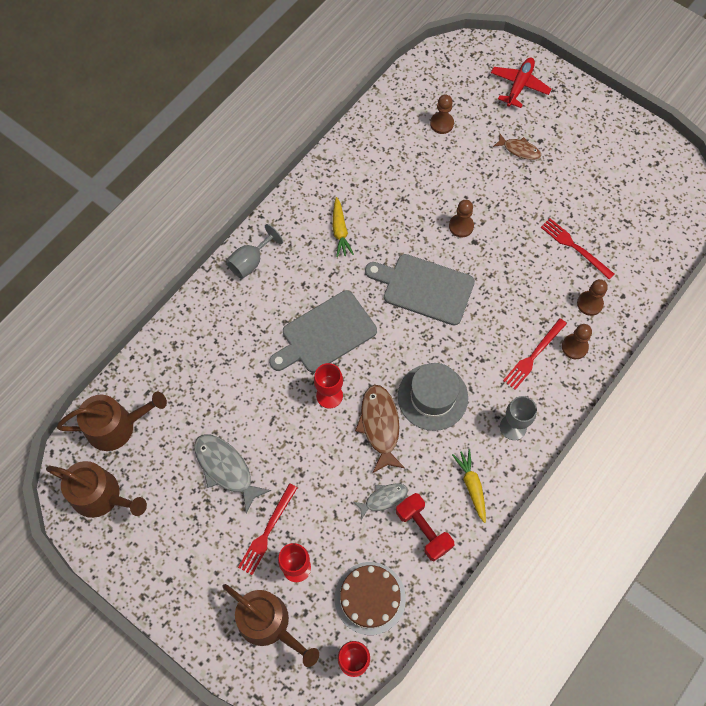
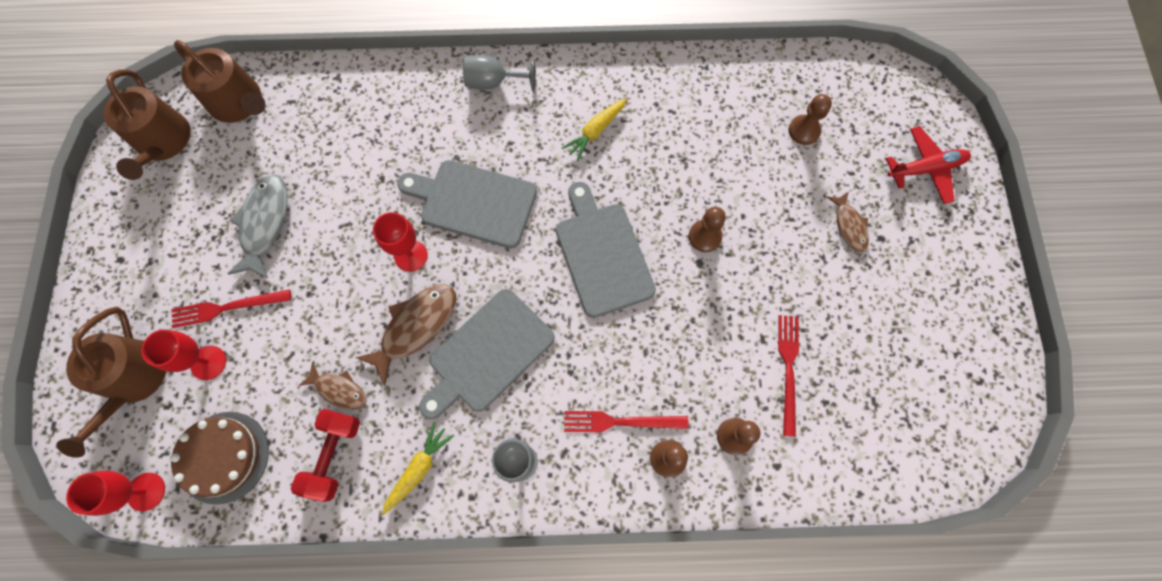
camera: 50 degrees right, 5 degrees up
grey fish [353,483,408,520] -> brown fish [298,363,367,410]
grey hat [398,363,468,431] -> grey cutting board [419,289,555,419]

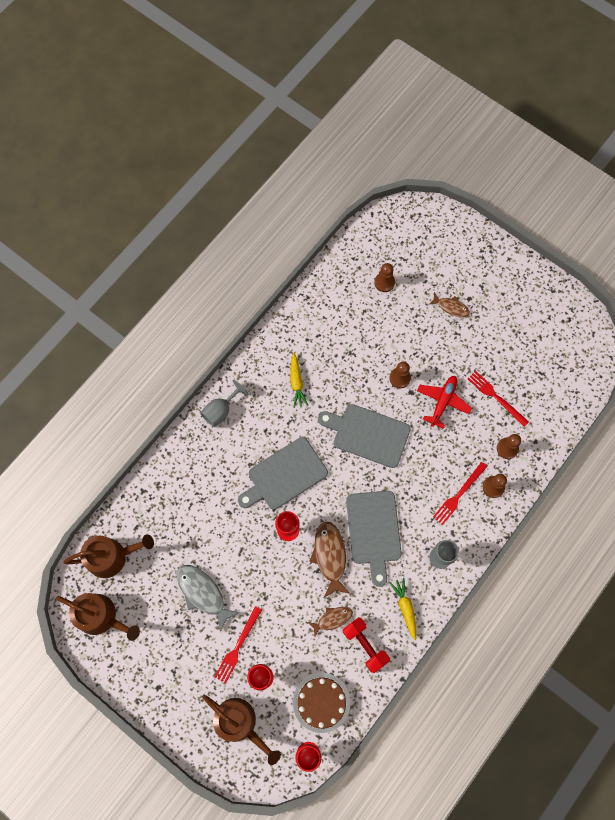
camera: 50 degrees left, 0 degrees up
red plane [886,126,971,204] -> red plane moved to [417,376,472,429]

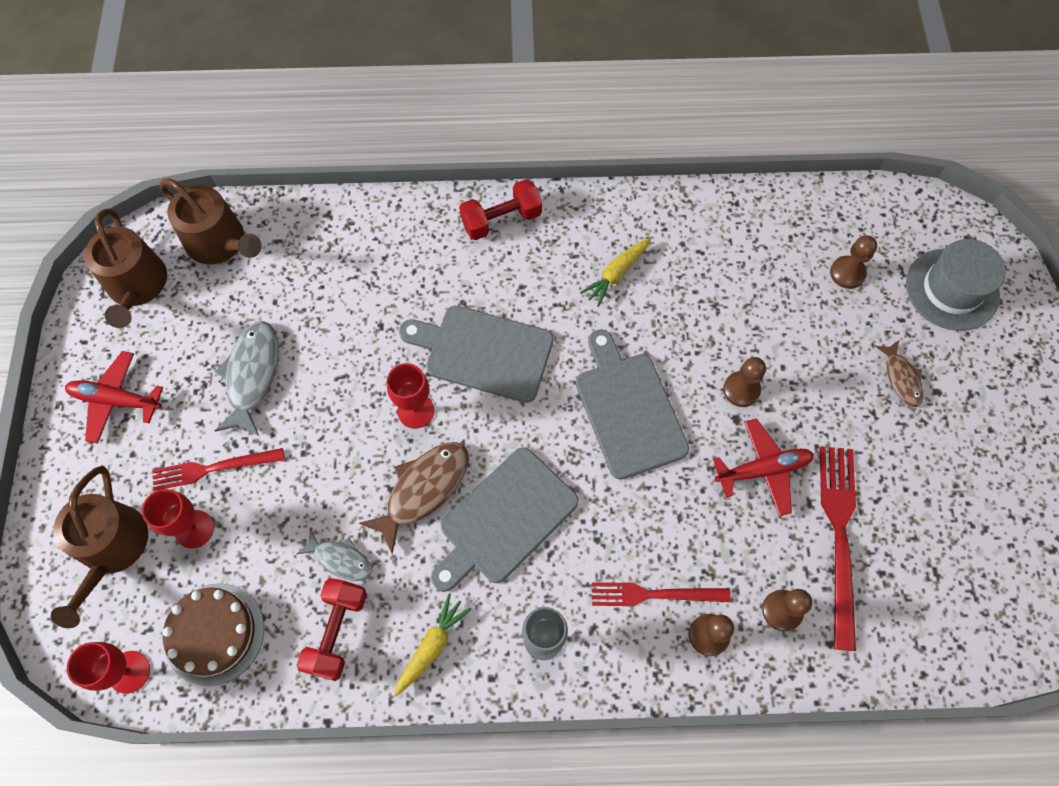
camera: 50 degrees right, 5 degrees down
grey goblet [200,380,249,427] -> red dumbbell [459,179,542,240]
brown fish [308,607,353,637] -> grey fish [297,529,373,581]
red fork [468,371,529,427] -> red fork [820,446,856,651], size x1.52
none -> red plane [65,351,163,444]
none -> grey hat [906,239,1006,331]

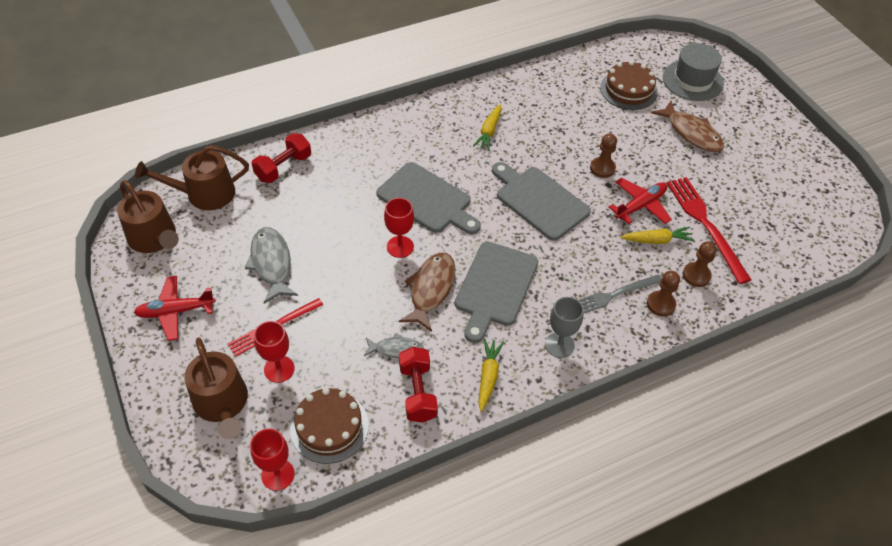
camera: 25 degrees left, 15 degrees down
brown watering can [159,178,262,264] -> brown watering can turned 150 degrees clockwise [135,145,249,210]
grey cutting board [399,306,554,403] -> grey cutting board turned 135 degrees counterclockwise [376,162,481,234]
red dumbbell [459,179,542,240] -> red dumbbell moved to [252,133,311,183]
red fork [592,582,731,606] -> grey fork [578,274,662,314]
brown pawn [830,235,877,289] -> brown cake [600,61,658,110]
brown fish [875,340,923,407] -> brown fish [651,101,724,152], size x1.67
none -> yellow carrot [621,227,695,244]

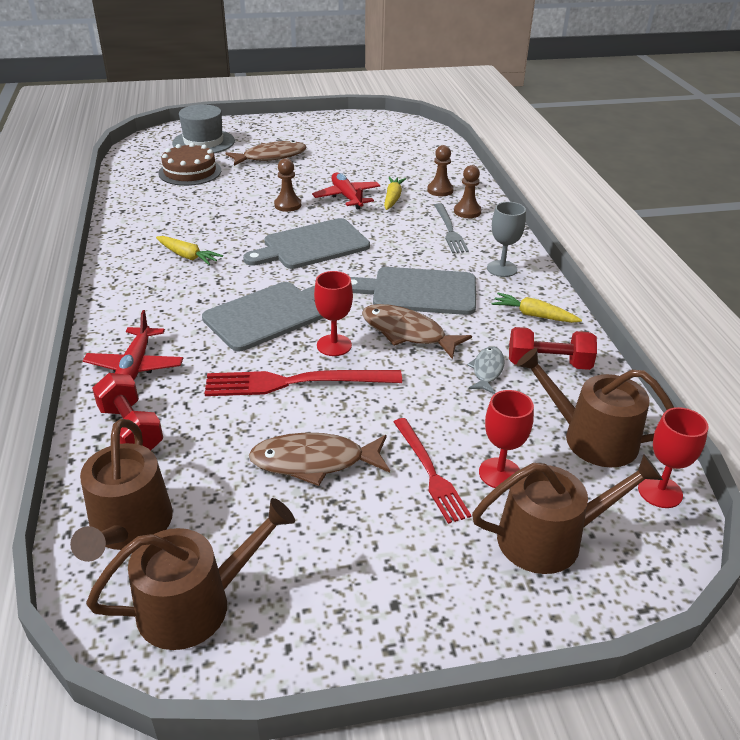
camera: 75 degrees left, 15 degrees down
red plane [134,276,216,341] -> red plane moved to [83,310,183,380]
grey fish [245,227,298,304] -> brown fish [249,433,390,486]
brown cake [290,388,369,464] -> brown watering can [516,348,674,467]
grey cutting board [455,242,538,343] -> grey cutting board turned 150 degrees clockwise [350,267,476,315]
red fork [667,177,751,284] -> red fork moved to [205,370,402,396]

